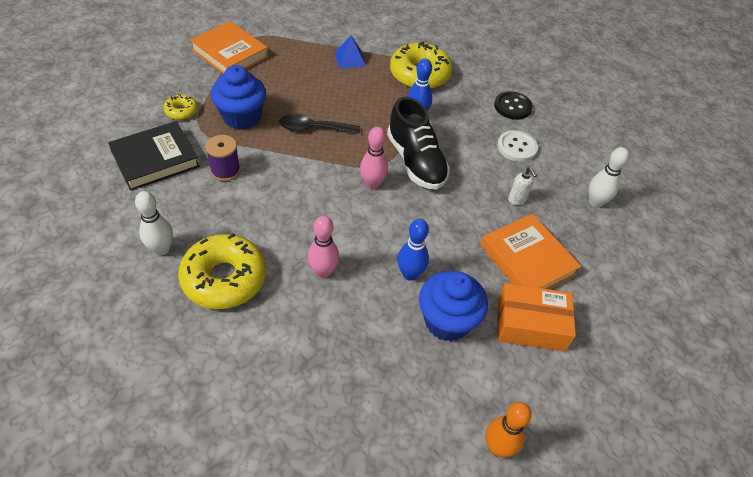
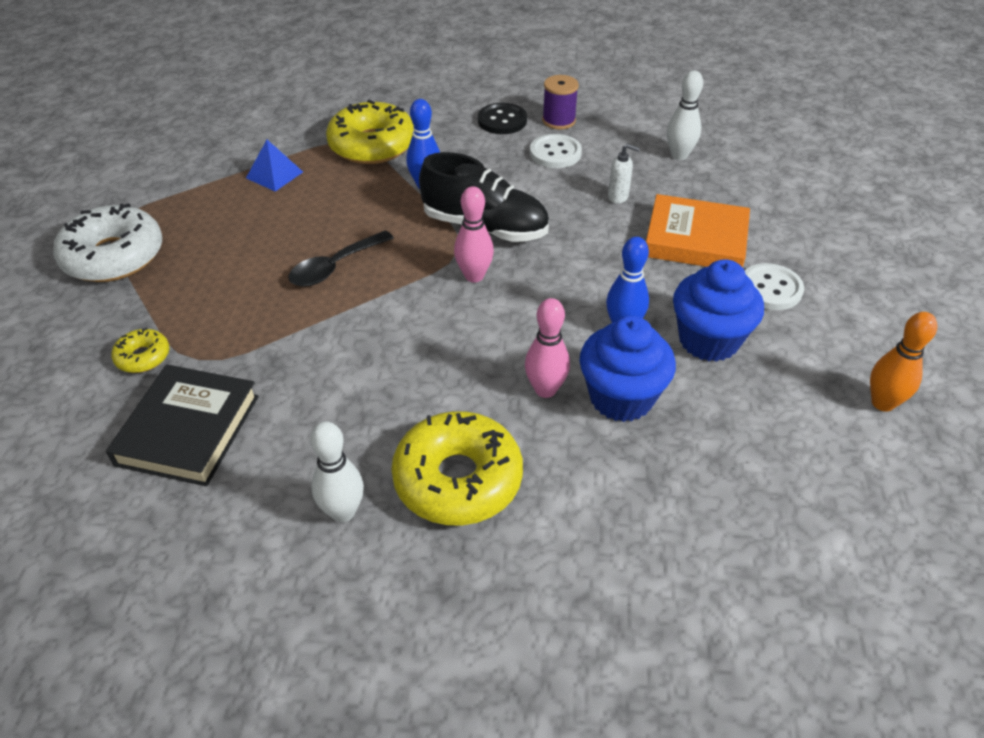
camera: 40 degrees left, 5 degrees down
orange book [190,21,268,74] -> white donut [53,203,162,282]
purple spool [205,135,240,181] -> purple spool moved to [542,75,579,130]
blue cupcake [211,65,266,130] -> blue cupcake moved to [579,316,676,422]
orange box [498,283,576,351] -> white button [745,263,804,310]

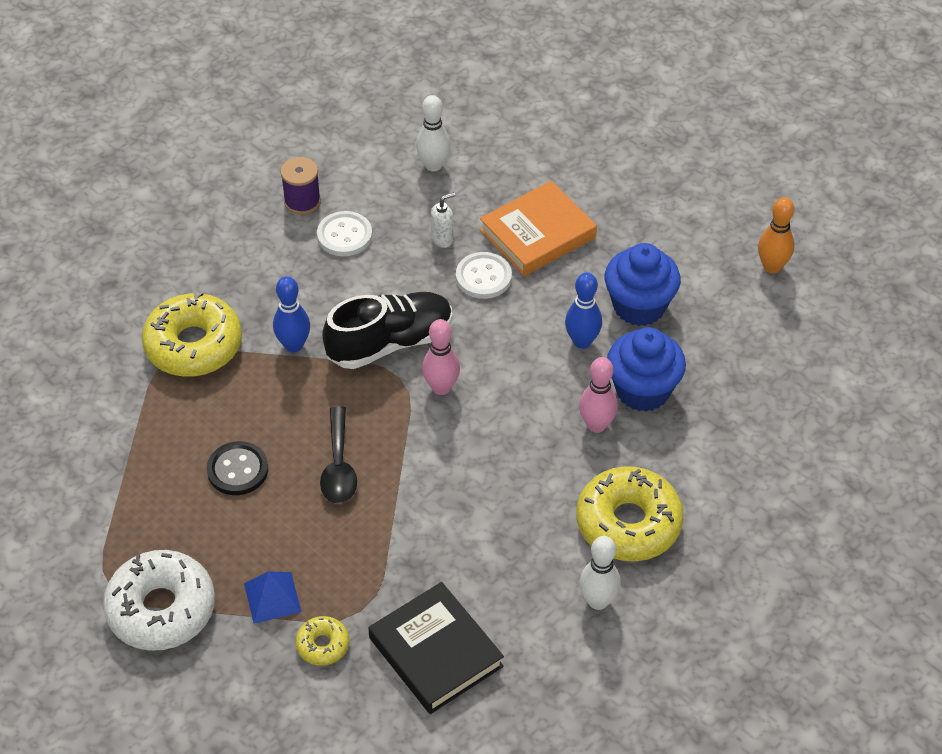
camera: 50 degrees left, 5 degrees up
blue pyramid [246,140,303,192] -> blue pyramid moved to [244,571,301,624]
black button [478,103,527,134] -> black button moved to [207,441,268,495]
white button [745,263,804,310] -> white button moved to [456,252,512,299]

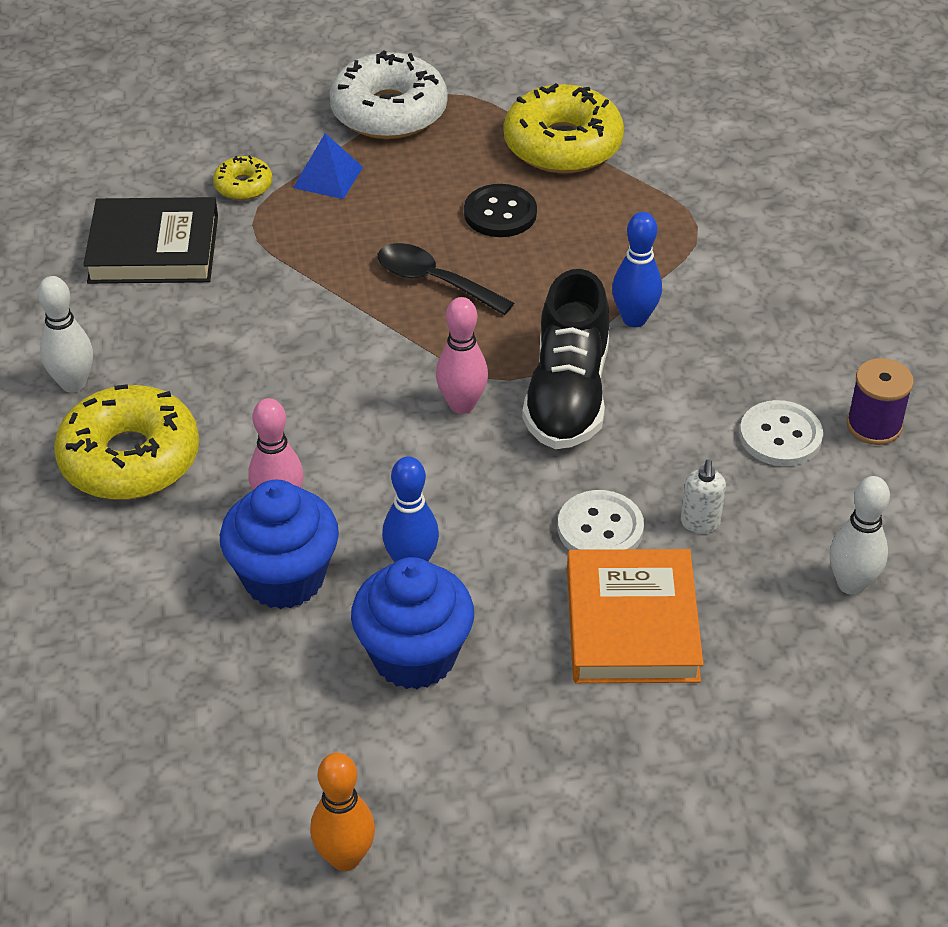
camera: 125 degrees right, 5 degrees down
yellow donut [142,292,242,377] -> yellow donut moved to [504,83,624,173]

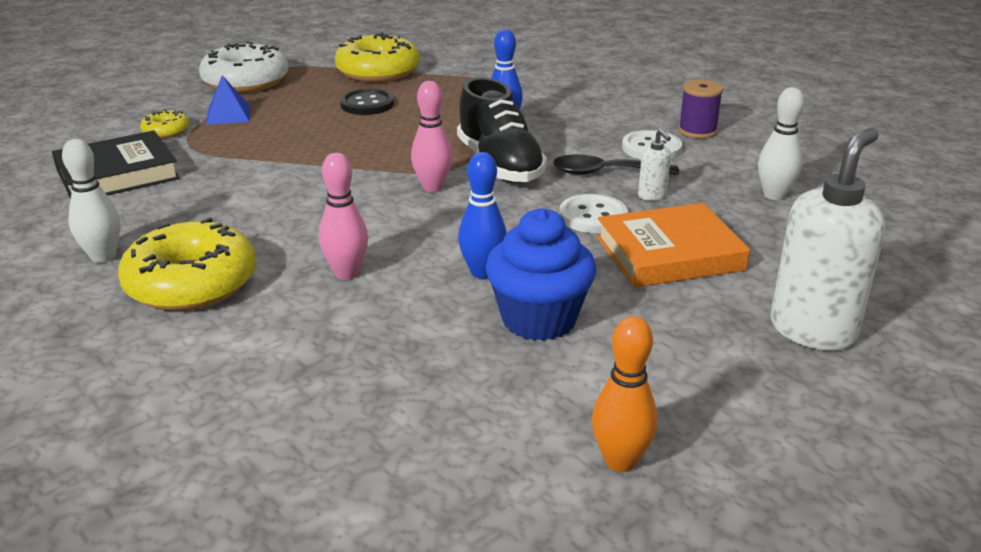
camera: 30 degrees left, 15 degrees down
blue cupcake [220,480,339,609] -> none
black spoon [378,243,514,315] -> black spoon moved to [553,154,679,175]
orange book [567,549,703,683] -> orange book turned 75 degrees counterclockwise [597,203,750,287]
none -> white soap dispenser [770,128,885,350]

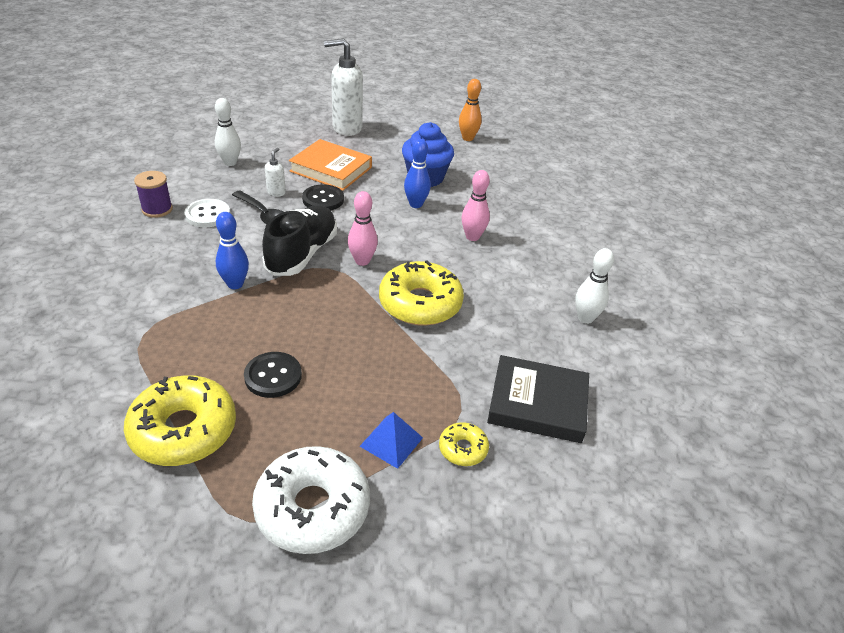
camera: 140 degrees left, 10 degrees up
yellow donut [118,217,257,311] -> yellow donut moved to [379,260,464,326]
white button [559,194,628,233] -> black button [302,184,344,211]

